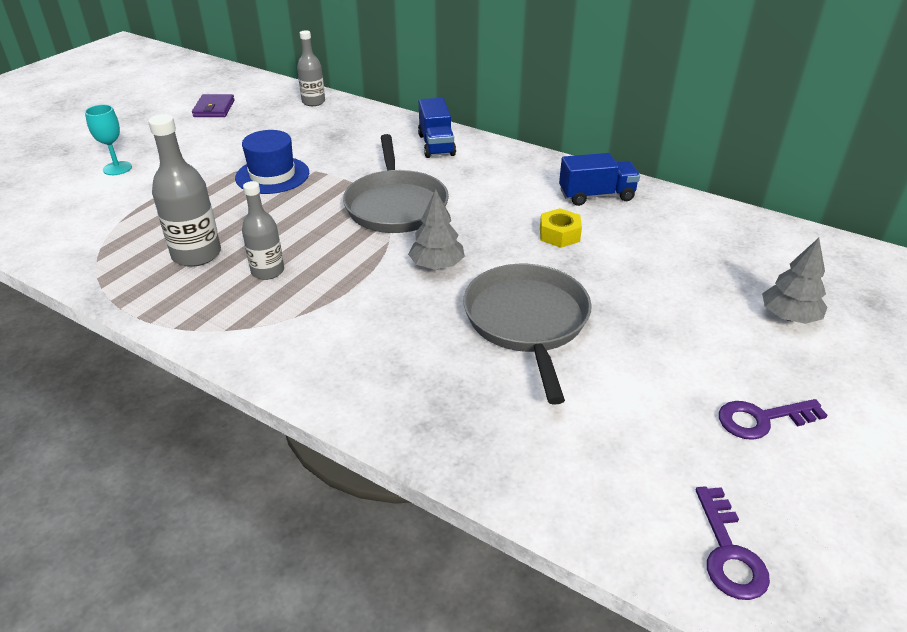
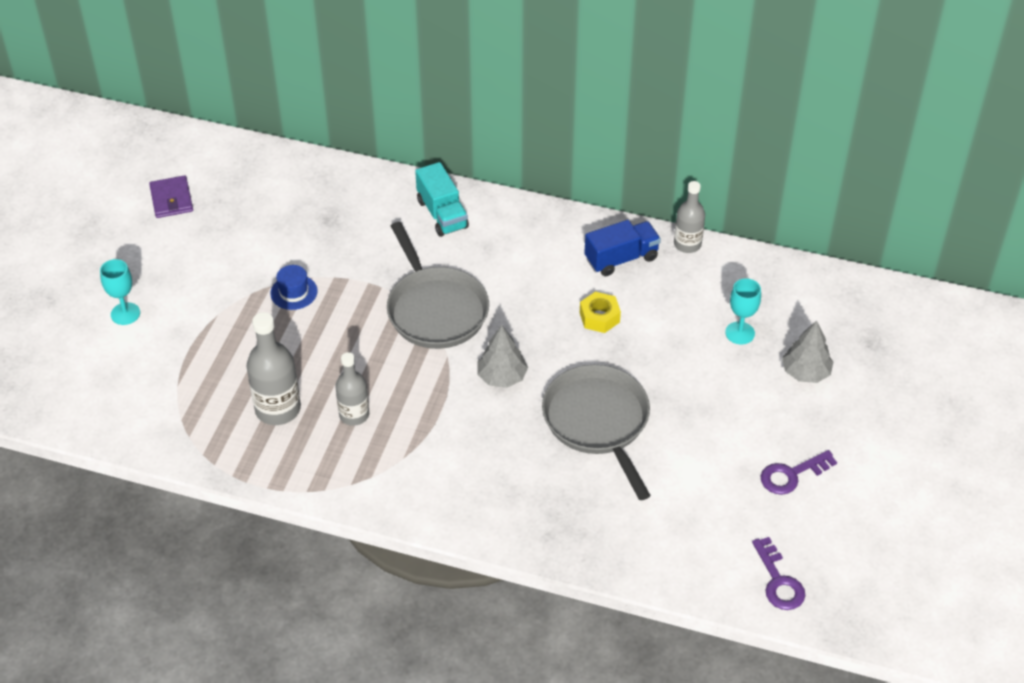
camera: 15 degrees left, 10 degrees up
blue hat [235,130,309,194] -> blue hat [270,265,318,310], size x0.62
grey bottle [297,30,325,106] -> grey bottle moved to [674,181,705,253]
blue truck [418,98,456,158] -> turquoise truck [415,162,469,237]
none -> turquoise goblet [725,278,761,344]

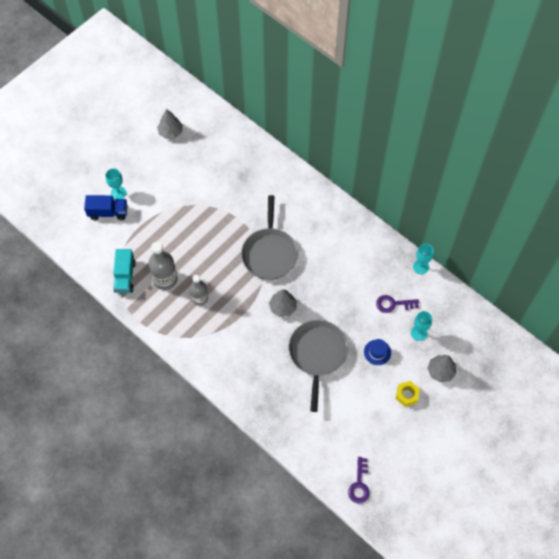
camera: 25 degrees right, 15 degrees up
purple wallet [149,175,193,218] -> grey tree [157,109,183,139]
blue hat [270,265,318,310] -> blue hat moved to [364,339,391,365]
turquoise truck [415,162,469,237] -> turquoise truck moved to [113,249,136,293]
yellow nut [580,292,621,333] -> yellow nut moved to [396,381,420,407]
blue truck [584,220,661,276] -> blue truck moved to [84,195,127,220]
grey bottle [674,181,705,253] -> turquoise goblet [413,244,434,274]
purple key [761,450,837,495] -> purple key moved to [376,295,419,313]

